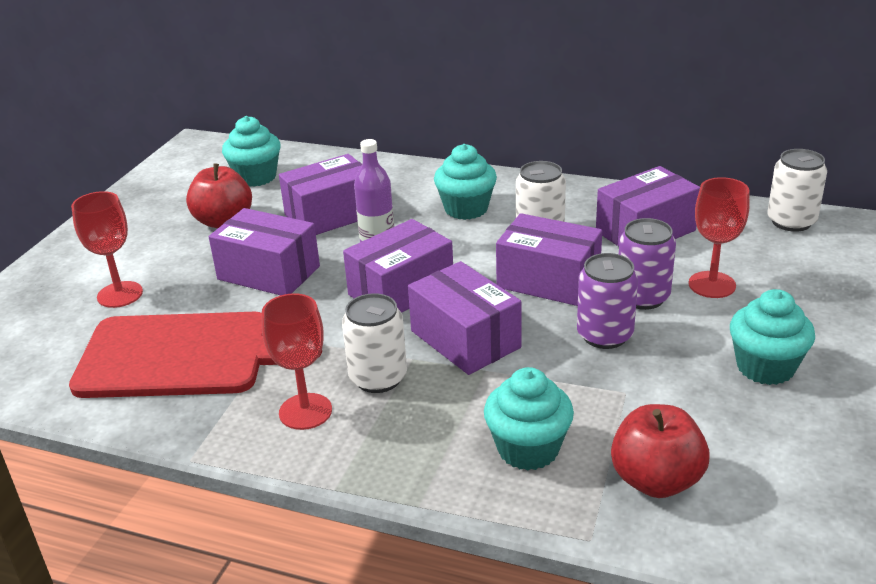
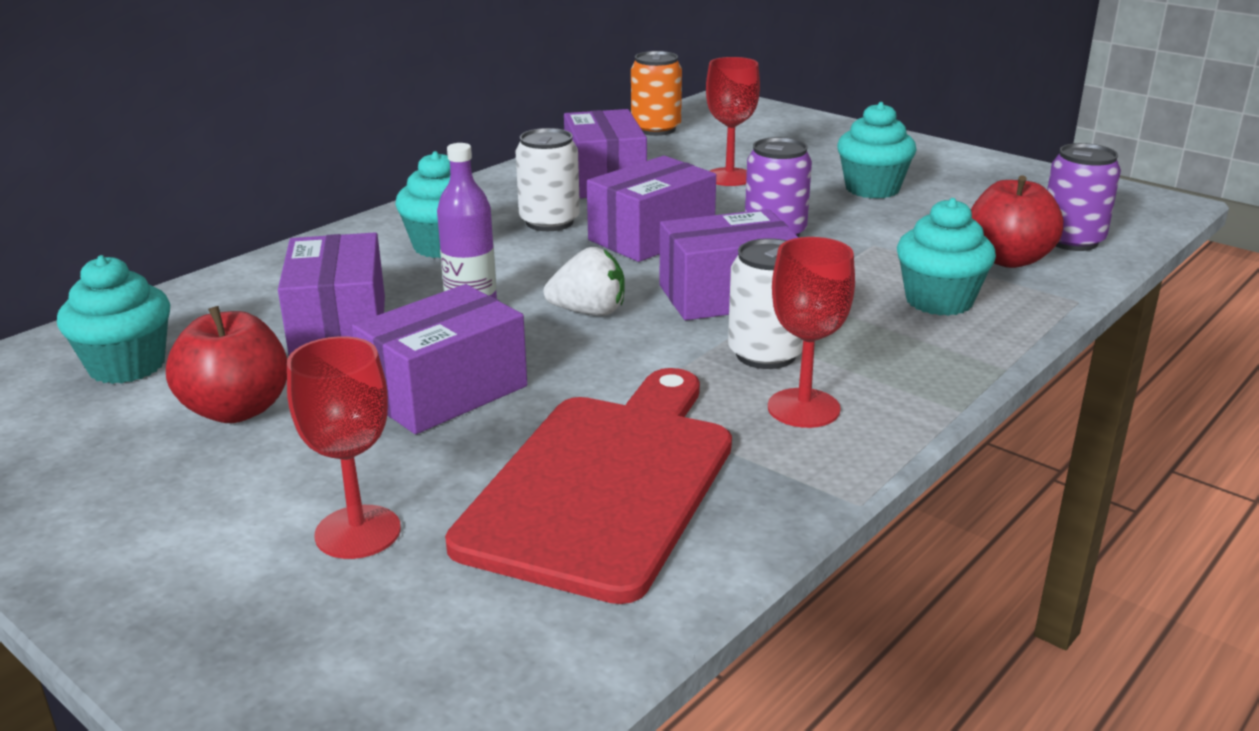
camera: 70 degrees left, 5 degrees down
purple box [343,219,453,313] -> white strawberry [544,247,625,316]
purple can [619,218,676,310] -> purple can moved to [1047,143,1121,251]
white can [767,149,827,232] -> orange can [631,51,682,136]

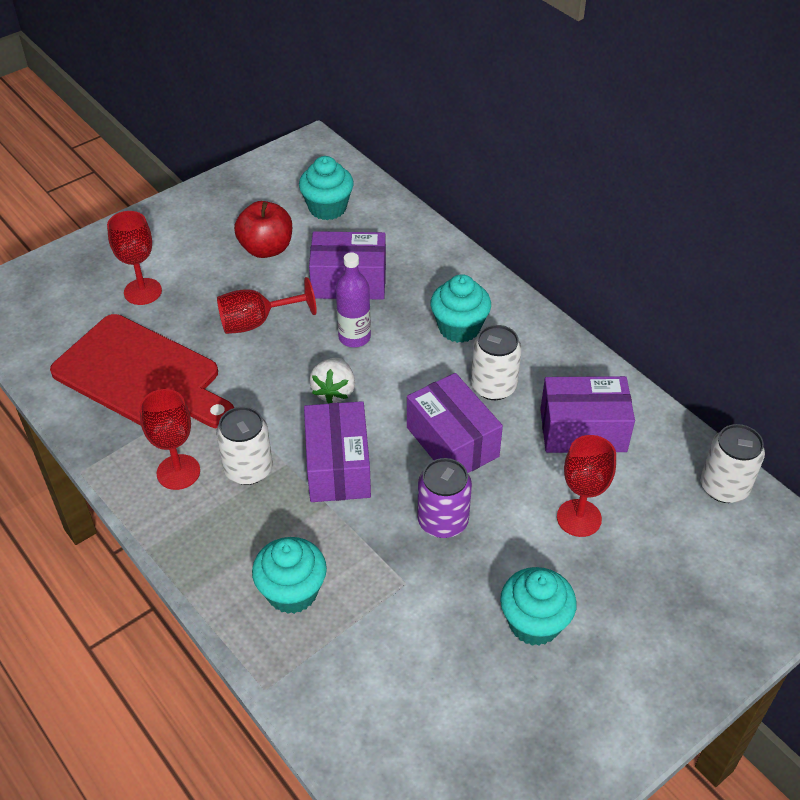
camera: 100 degrees right, 20 degrees up
purple box [352,284,527,434] -> red goblet [217,277,317,334]
orange can [631,51,682,136] -> white can [701,424,765,503]
red apple [971,175,1063,268] -> none
purple can [1047,143,1121,251] -> none

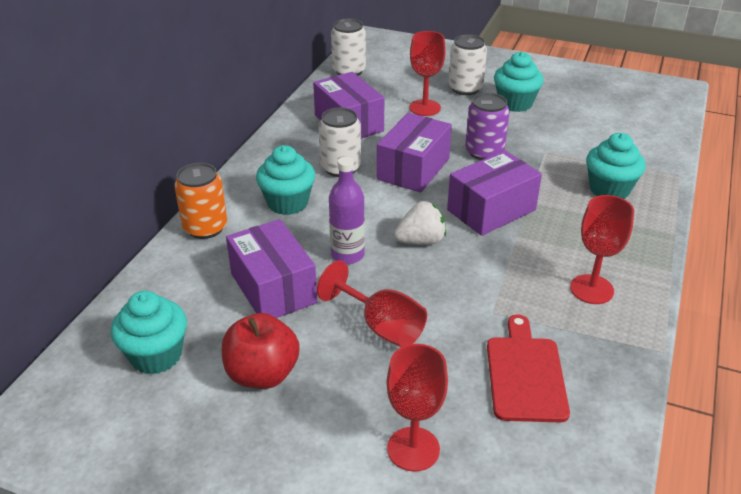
camera: 120 degrees left, 10 degrees down
red cutting board [50,314,234,428] -> red cutting board [487,314,570,422], size x0.60
white can [216,407,273,485] -> white can moved to [449,34,487,95]
none -> orange can [174,163,227,239]

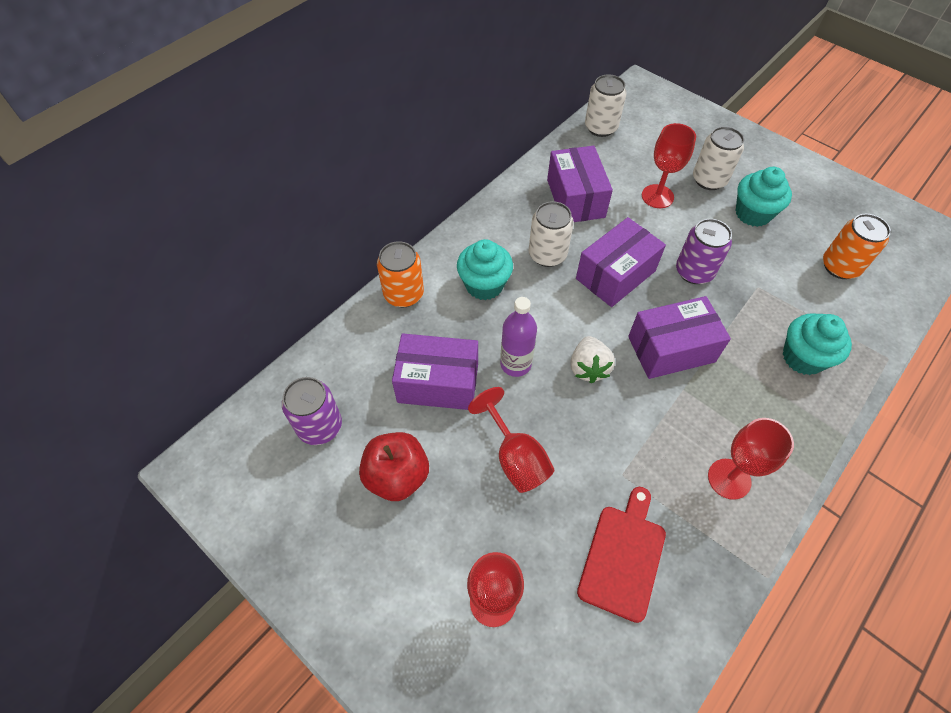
camera: 20 degrees right, 20 degrees up
turquoise cupcake [111,291,187,374] -> purple can [282,377,342,445]
purple box [226,219,318,318] -> purple box turned 75 degrees counterclockwise [392,334,478,410]
white strawberry [394,201,446,245] -> white strawberry turned 90 degrees clockwise [570,336,615,383]
none -> orange can [823,214,891,279]

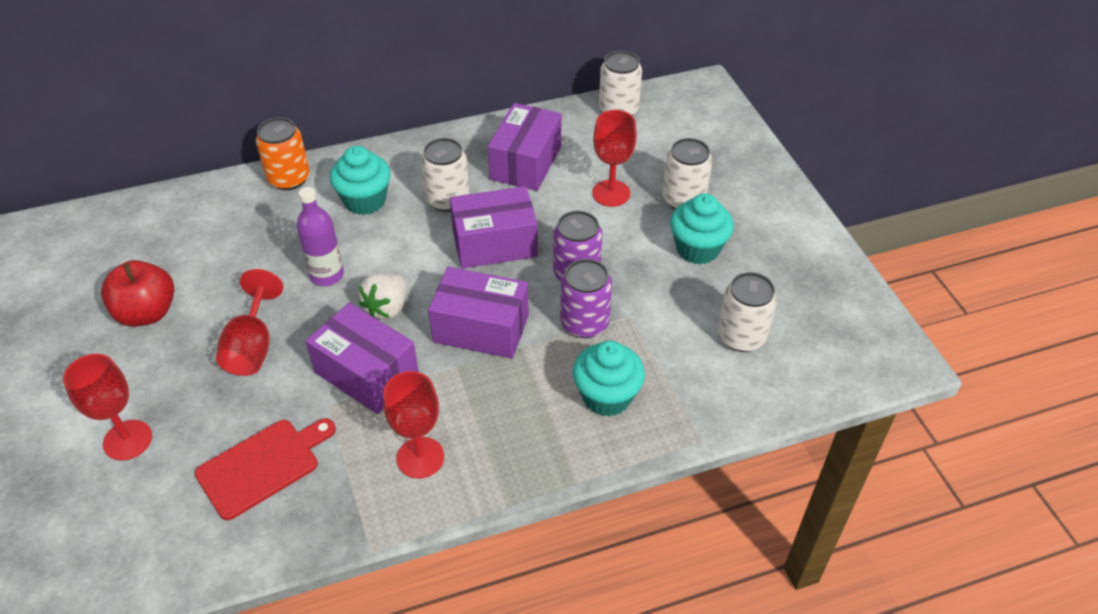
camera: 30 degrees right, 10 degrees down
purple can [282,377,342,445] -> purple can moved to [560,259,612,338]
purple box [392,334,478,410] -> purple box moved to [305,303,419,414]
orange can [823,214,891,279] -> white can [718,272,777,352]

